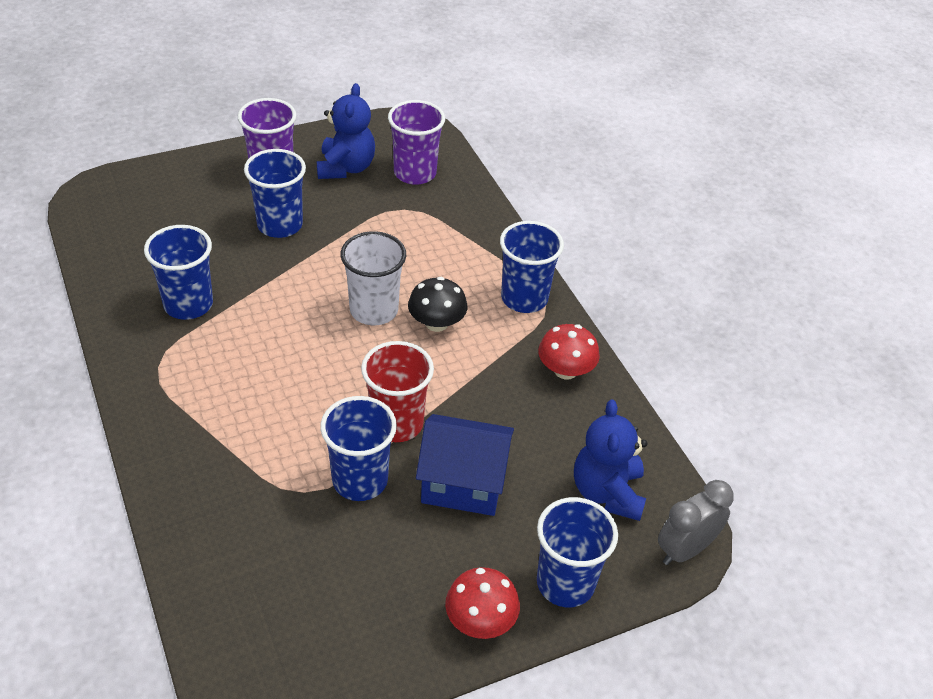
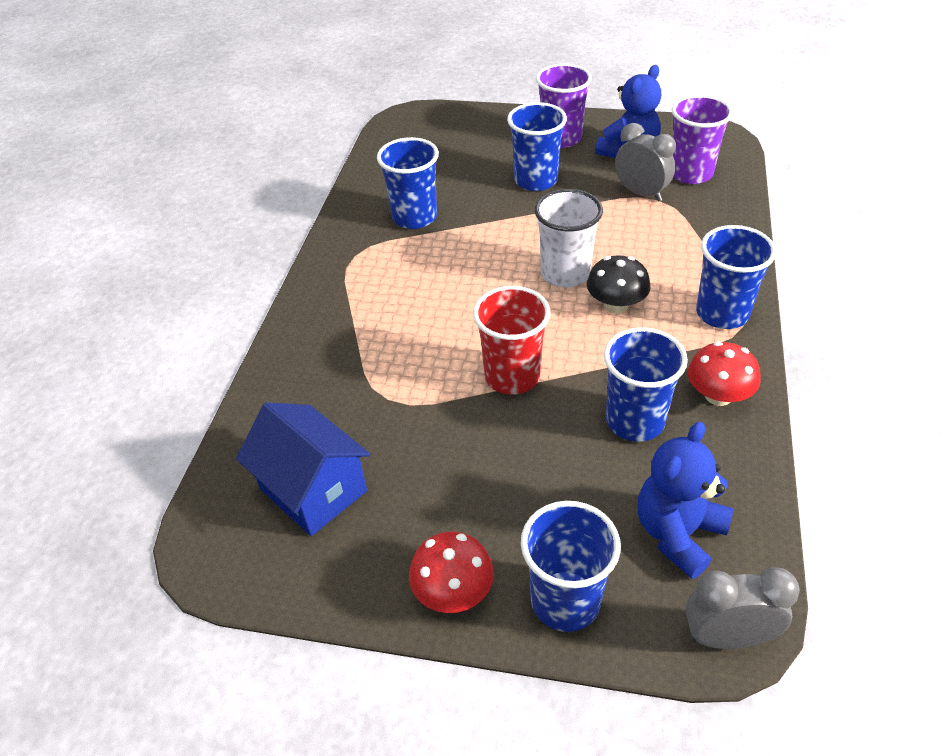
camera: 40 degrees right, 0 degrees up
blue cup [320,396,397,501] -> blue cup moved to [604,327,688,442]
blue house [416,414,514,516] -> blue house moved to [236,402,370,536]
none -> grey clock [615,123,676,202]

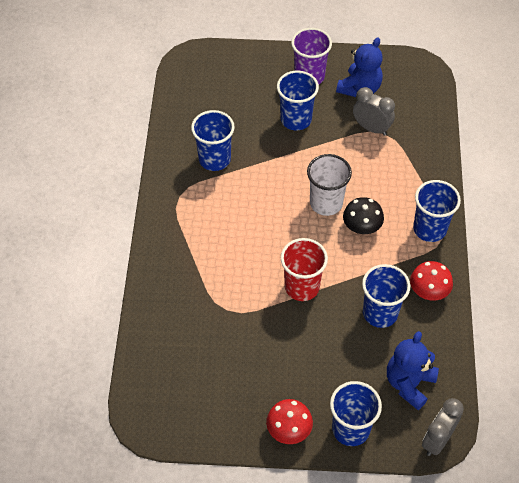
camera: 10 degrees left, 10 degrees up
blue house [236,402,370,536] -> none
purple cup [672,95,733,184] -> none
grey clock [686,567,800,649] -> grey clock turned 45 degrees counterclockwise [422,398,464,456]

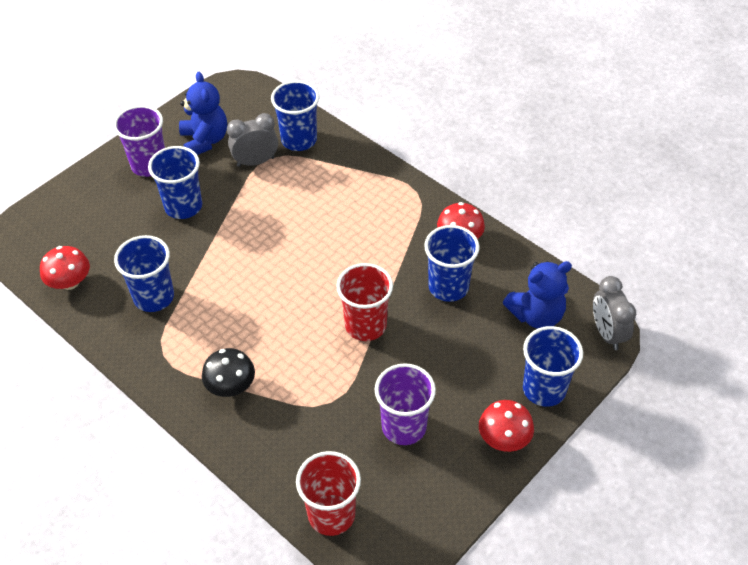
camera: 50 degrees left, 5 degrees down
white cup [307,154,352,216] -> none
black mushroom [343,197,384,234] -> black mushroom moved to [202,348,255,397]
blue teddy bear [387,331,439,410] -> blue teddy bear turned 90 degrees counterclockwise [503,261,572,329]
blue cup [413,180,461,242] -> blue cup moved to [271,81,319,151]
none -> red mushroom [40,246,90,290]
none -> red cup [296,451,361,536]
none -> purple cup [375,363,436,445]

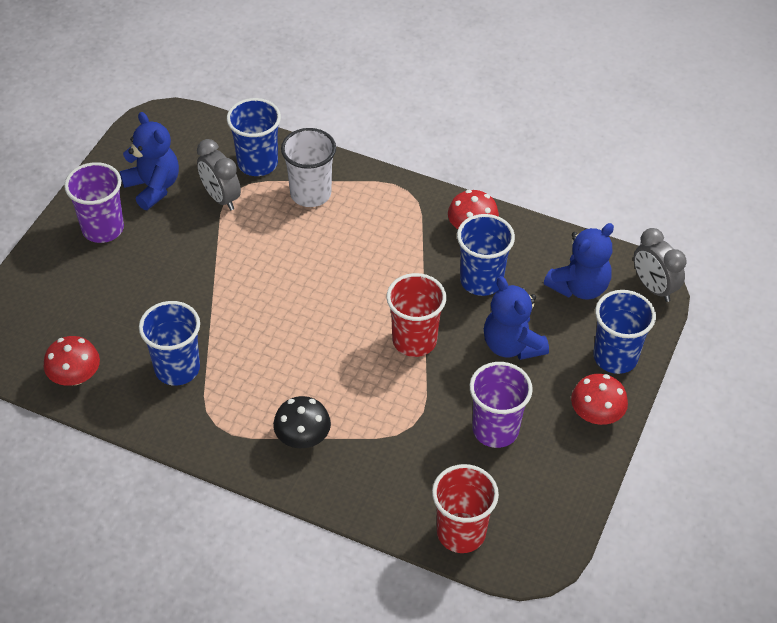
camera: 20 degrees left, 0 degrees up
blue cup [148,146,202,219] -> none
grey clock [227,113,278,167] -> grey clock turned 90 degrees counterclockwise [197,139,241,210]
none -> white cup [281,128,336,207]
none -> blue teddy bear [484,276,549,360]

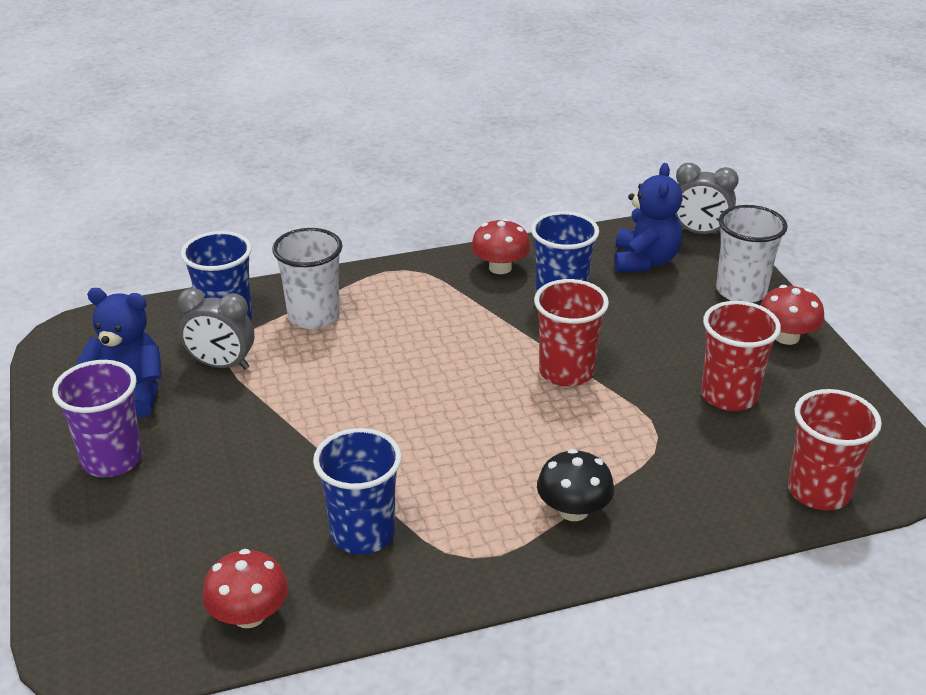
camera: 40 degrees left, 15 degrees down
purple cup [470,362,533,448] -> red cup [701,301,781,411]
blue teddy bear [484,276,549,360] -> none
blue cup [593,290,656,374] -> white cup [716,205,788,303]

